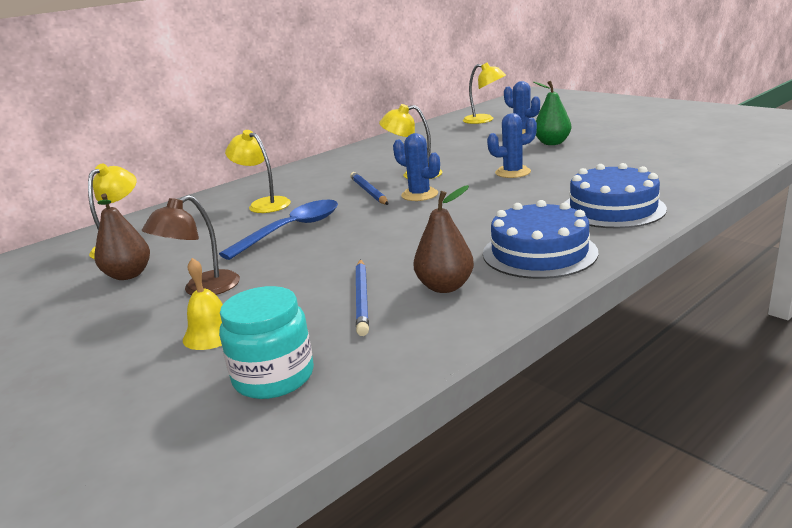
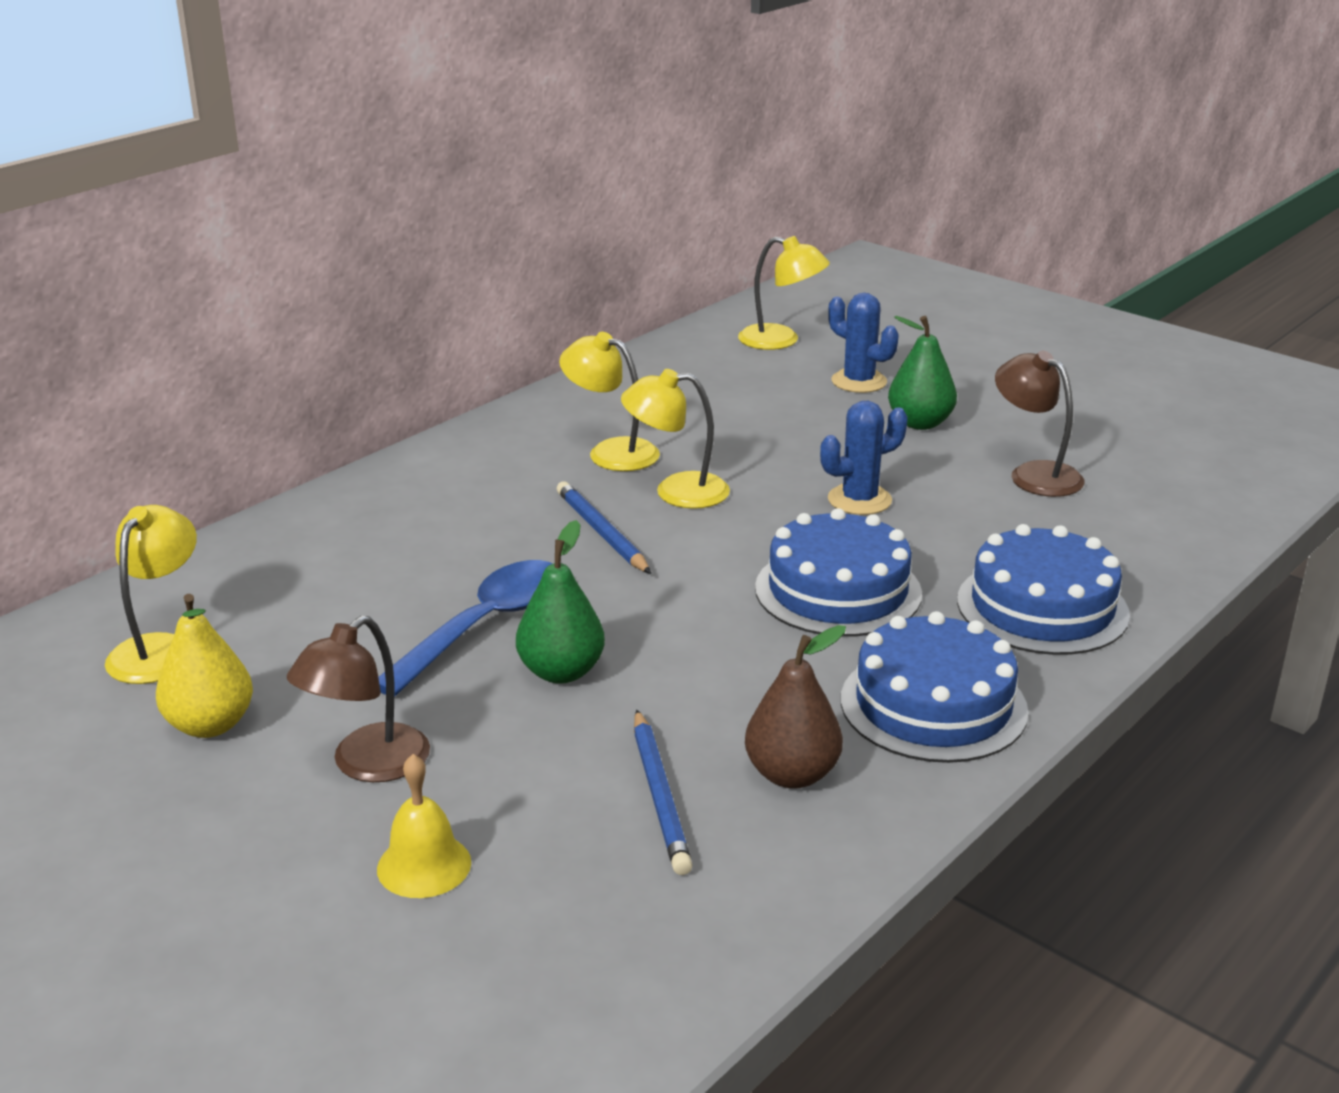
camera: 10 degrees left, 5 degrees up
brown pear [94,194,150,280] -> yellow pear [156,594,253,738]
turquoise jar [219,286,314,399] -> none
yellow lamp [225,130,291,213] -> yellow lamp moved to [559,332,660,471]
blue cactus [393,133,440,201] -> none
none -> green pear [516,520,605,684]
none -> blue cake [755,508,922,637]
none -> brown lamp [995,351,1084,497]

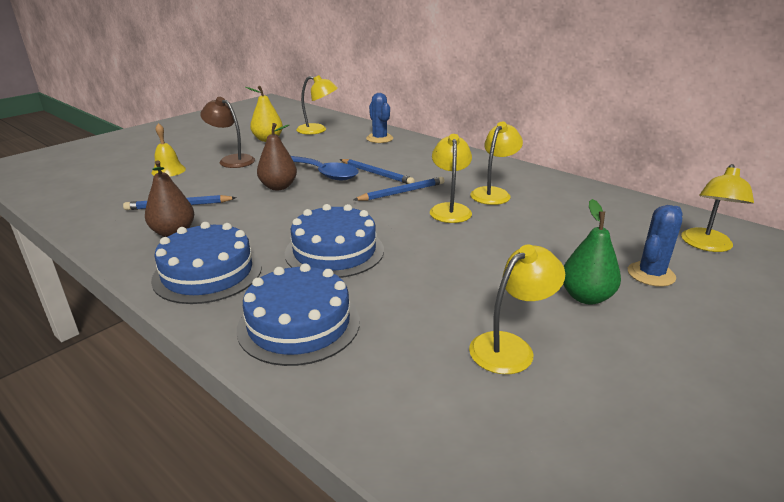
camera: 90 degrees right, 0 degrees up
green pear [516,520,605,684] -> brown pear [257,123,297,190]
blue cactus [820,401,908,515] -> blue cactus moved to [366,93,393,143]
brown lamp [995,351,1084,497] -> yellow lamp [469,244,565,374]
none -> blue pencil [340,159,415,184]

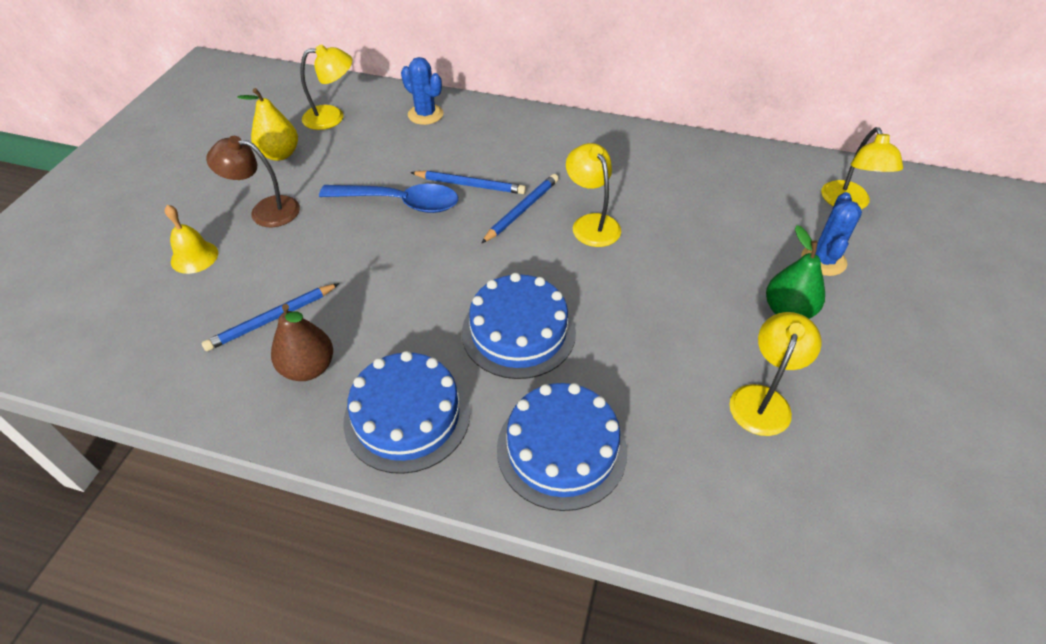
camera: 25 degrees left, 20 degrees up
brown pear [257,123,297,190] -> none
yellow lamp [470,121,523,205] -> none

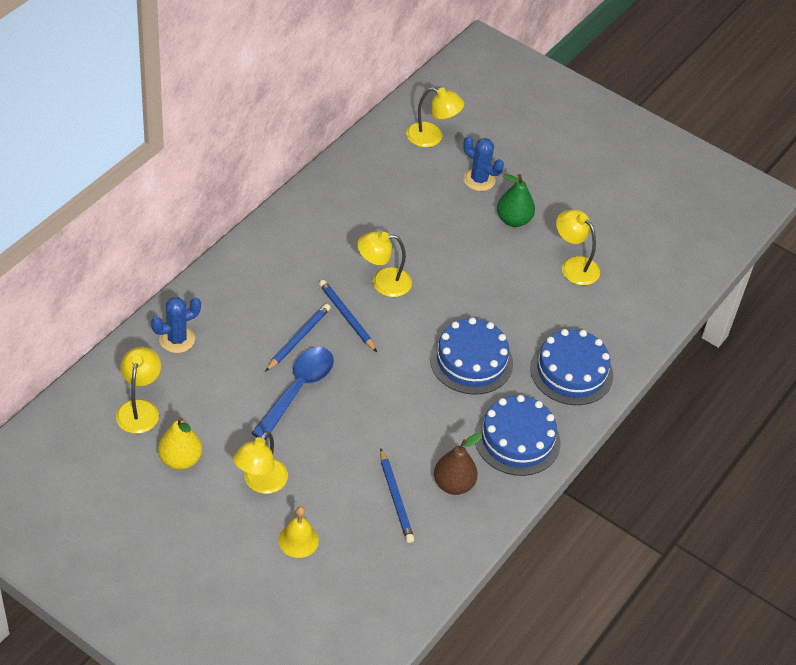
camera: 75 degrees left, 0 degrees up
brown lamp [206,136,300,227] -> yellow lamp [233,431,288,494]

